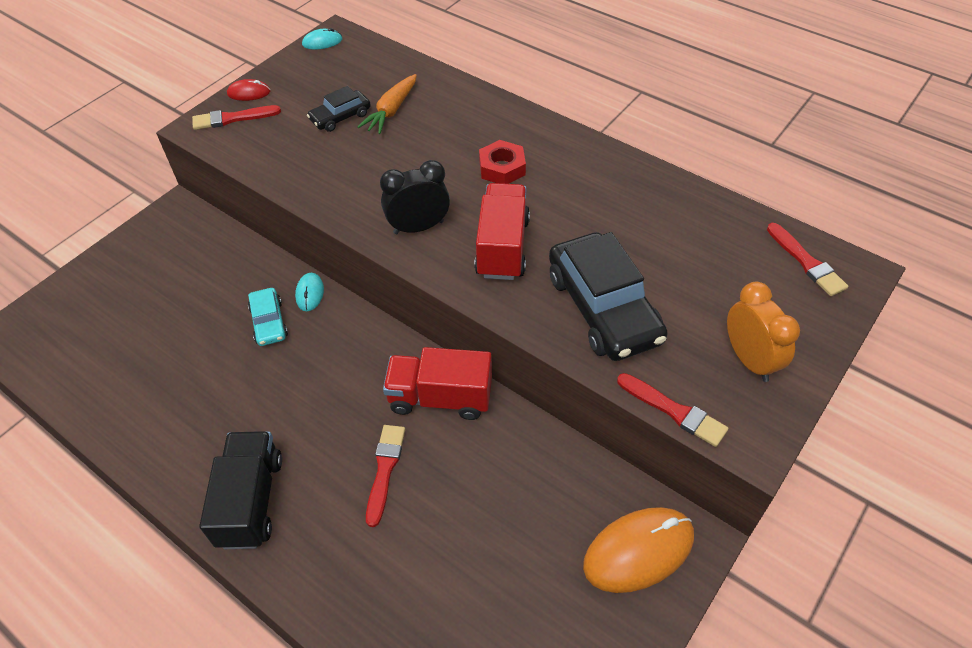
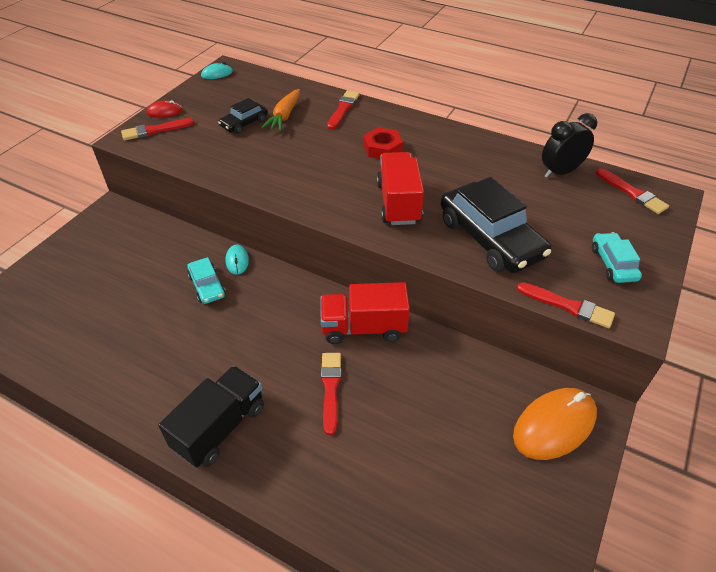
camera: 10 degrees left, 5 degrees down
black truck [199,431,282,549] -> black truck turned 45 degrees clockwise [158,366,264,468]
black clock [380,160,450,234] -> black clock moved to [542,113,597,178]
orange clock [727,282,800,382] -> turquoise car [592,232,642,283]
none -> red brush [327,91,360,130]

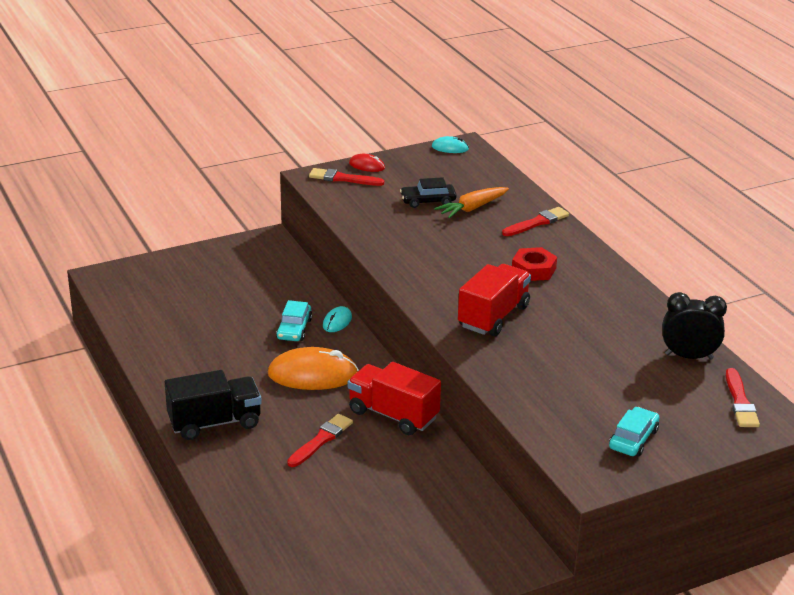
camera: 35 degrees right, 15 degrees down
black car [441,177,551,273] -> none
orange mouse [513,388,597,460] -> orange mouse moved to [268,347,359,390]
red brush [517,282,615,328] -> none

